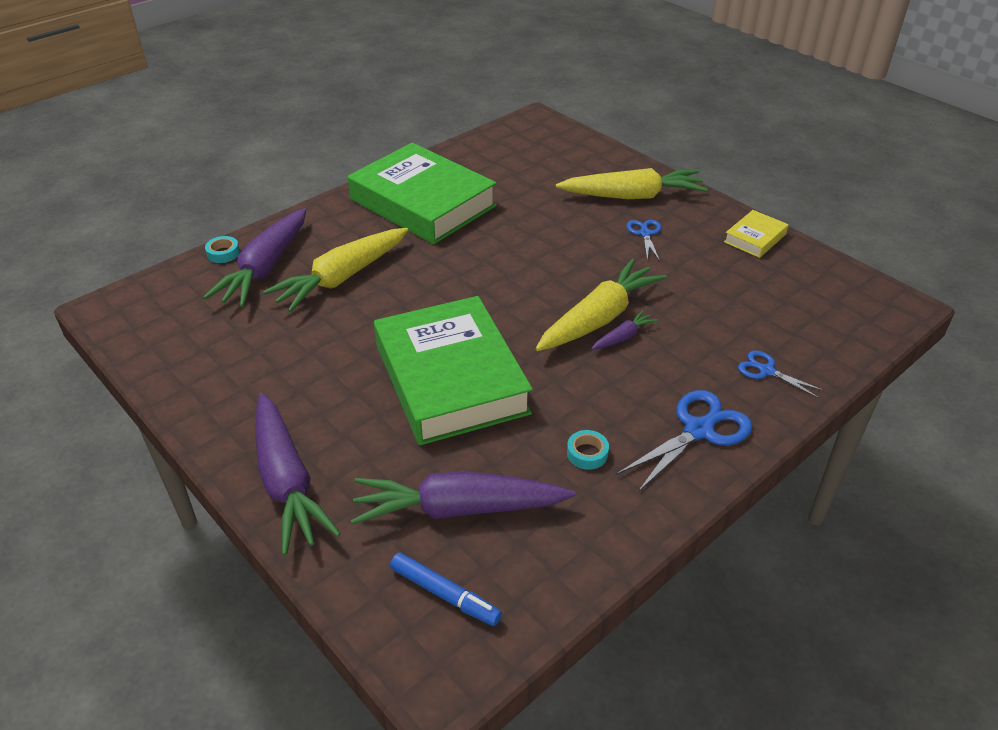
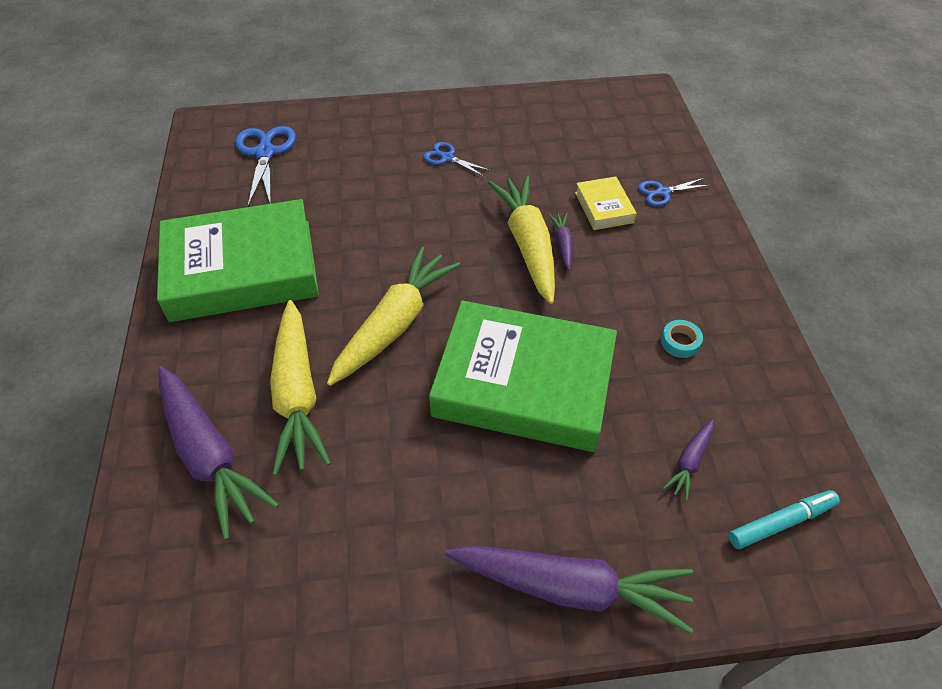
camera: 55 degrees left, 10 degrees up
turquoise tape [205,236,240,263] -> none
purple carrot [351,471,575,524] -> purple carrot [663,419,714,501], size x0.45
blue marker [390,552,502,626] -> turquoise marker [729,490,840,549]
yellow carrot [556,168,708,199] -> yellow carrot moved to [327,247,460,386]
blue scissors [617,390,752,492] -> blue scissors moved to [235,126,296,206]
yellow book [724,210,789,258] -> yellow book moved to [575,176,637,230]

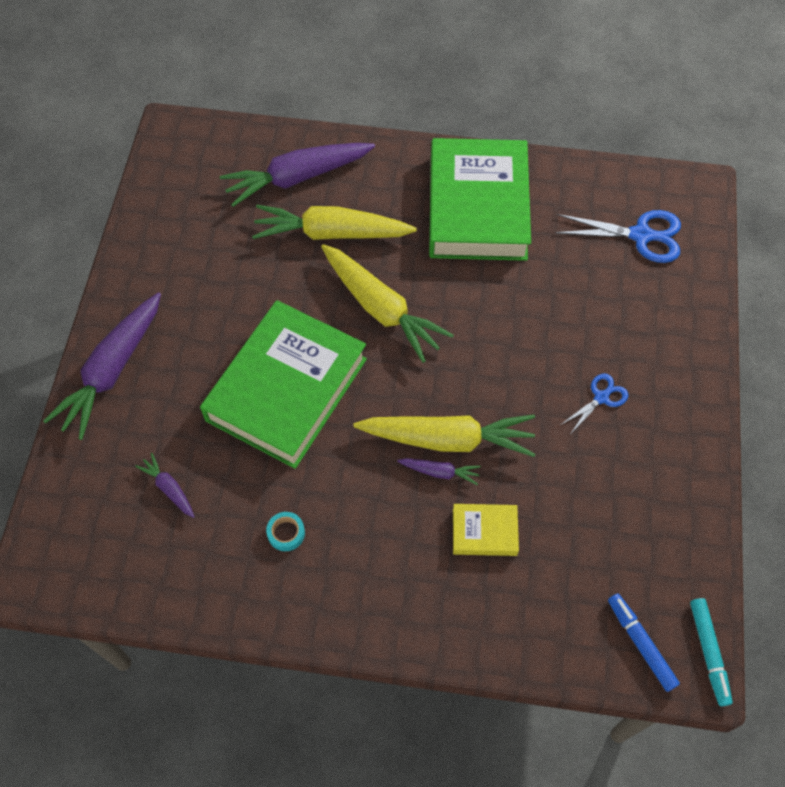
camera: 105 degrees right, 10 degrees up
blue scissors [638,178,711,206] -> none
turquoise marker [729,490,840,549] -> turquoise marker moved to [690,598,733,706]
none -> blue marker [608,594,680,692]

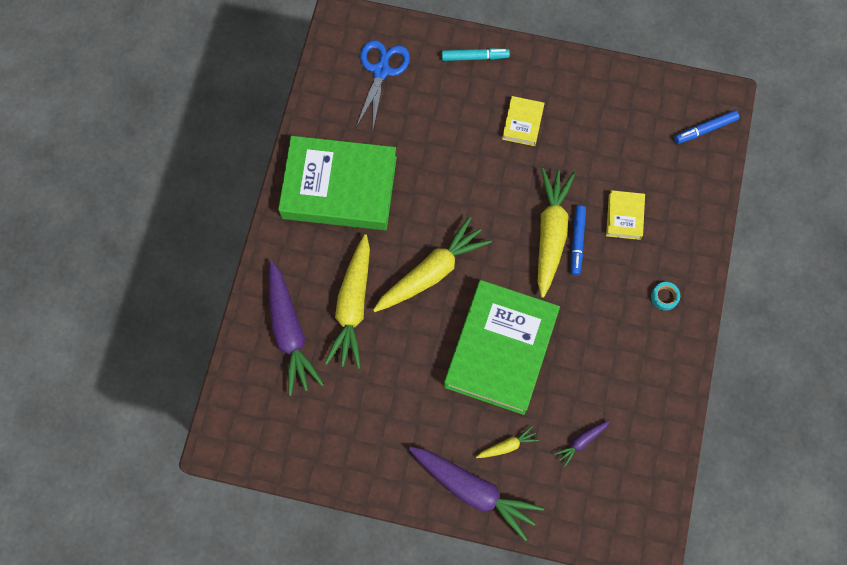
camera: 85 degrees left, 10 degrees up
green book [200,300,367,469] -> green book turned 75 degrees clockwise [444,280,560,415]
turquoise tape [266,512,305,551] -> turquoise tape moved to [651,282,680,311]
purple carrot [397,458,481,485] -> blue marker [571,206,586,275]
blue scissors [562,374,628,433] -> yellow book [502,96,544,146]
turquoise marker [690,598,733,706] -> turquoise marker moved to [442,48,510,61]
none -> yellow carrot [476,425,539,458]

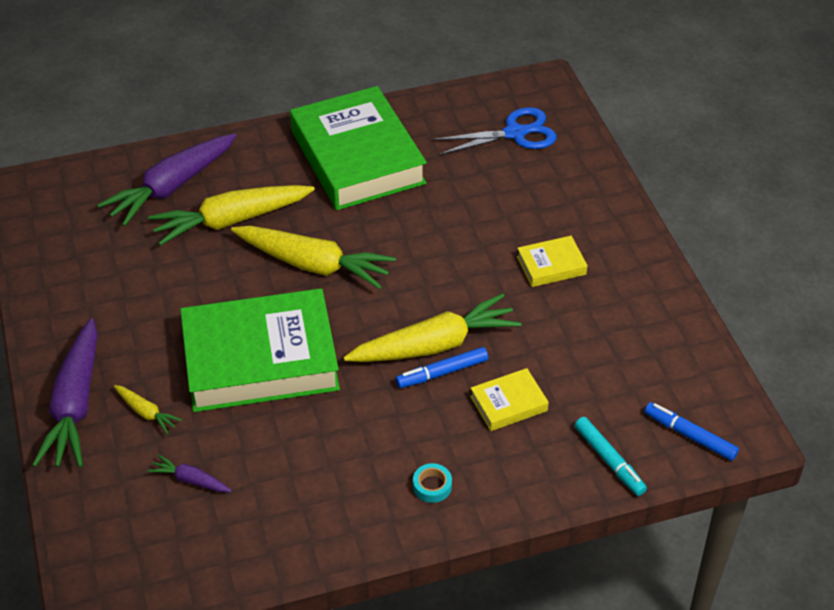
camera: 60 degrees right, 25 degrees down
turquoise marker [442,48,510,61] -> turquoise marker moved to [575,417,647,496]

